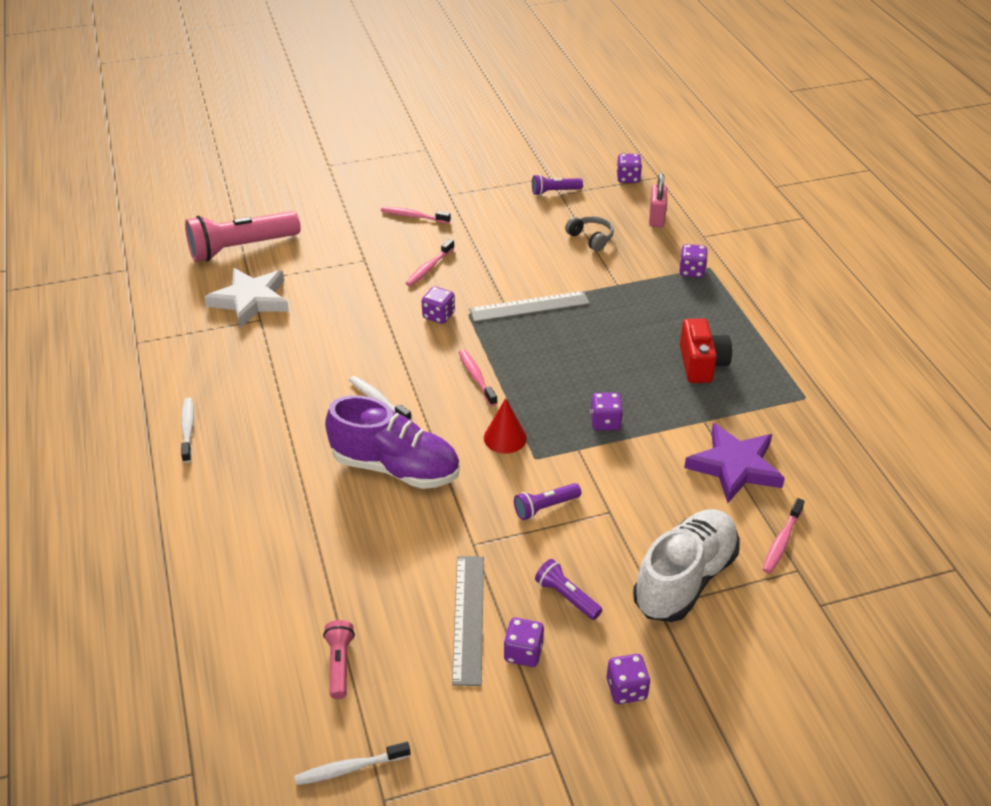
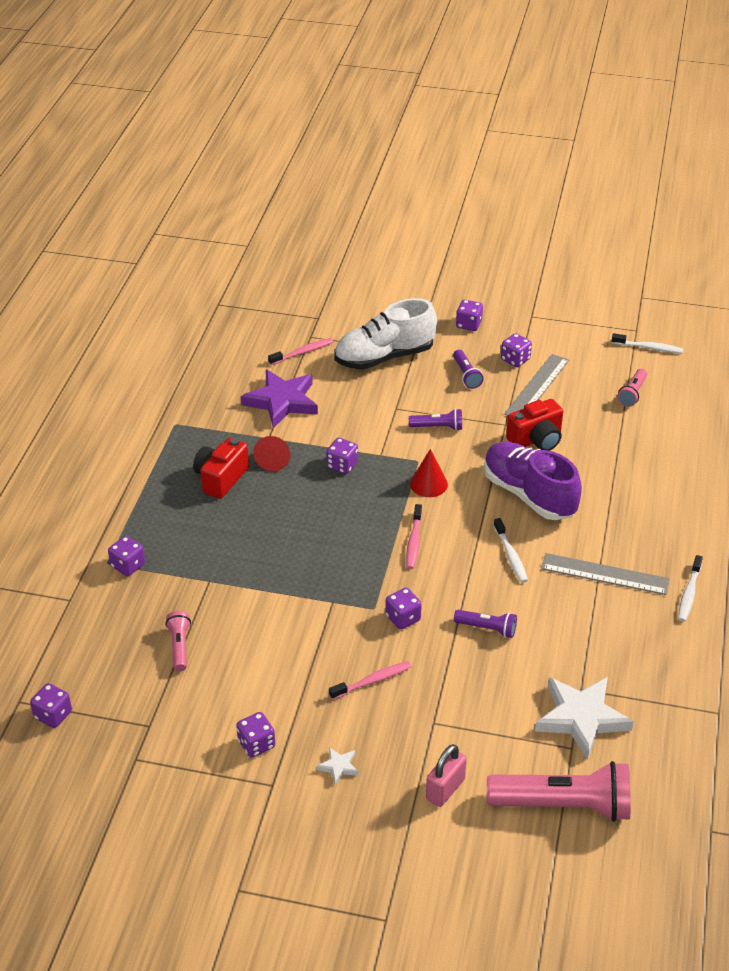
camera: 150 degrees left, 0 degrees up
pink toothbrush [381,207,451,224] -> white star [316,747,359,785]
grey ruler [469,291,590,322] -> grey ruler moved to [541,553,670,595]
purple flashlight [532,174,583,195] -> purple flashlight moved to [454,610,517,638]
grey headphones [565,216,614,251] -> pink flashlight [165,611,191,671]
pink padlock [649,174,667,227] -> pink padlock moved to [426,744,467,807]
none -> purple dice [236,712,275,758]
none -> red cone [253,436,290,471]
none -> red camera [506,399,563,451]

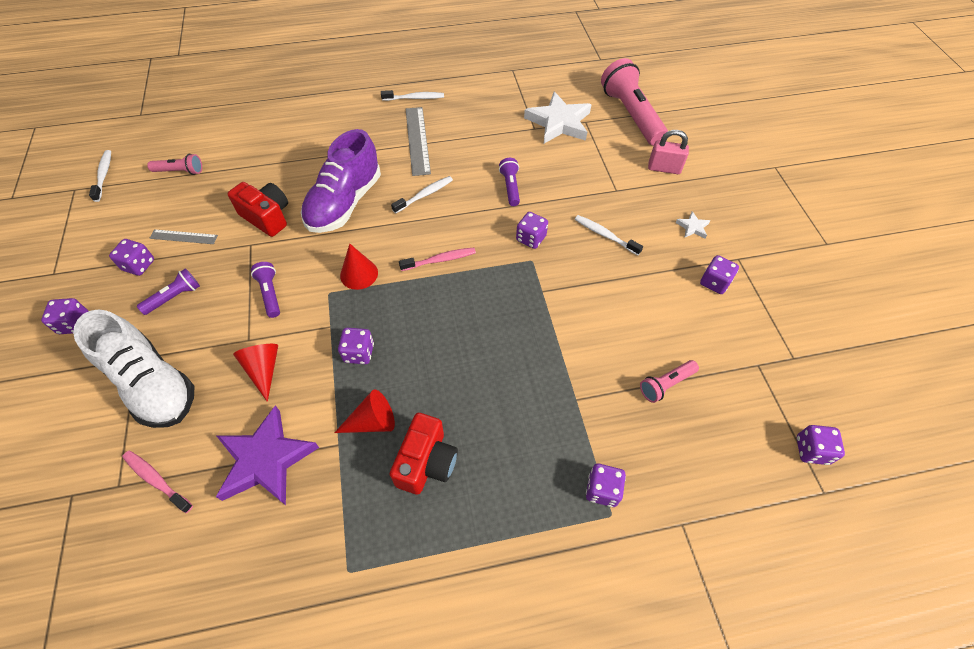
camera: 115 degrees left, 15 degrees up
red camera [193,438,249,499] -> red camera turned 75 degrees counterclockwise [390,413,458,494]
pink toothbrush [329,661,412,700] -> white toothbrush [575,215,643,255]
grey ruler [504,354,569,416] -> grey ruler [150,229,218,244], size x0.59
none -> red cone [233,344,278,402]

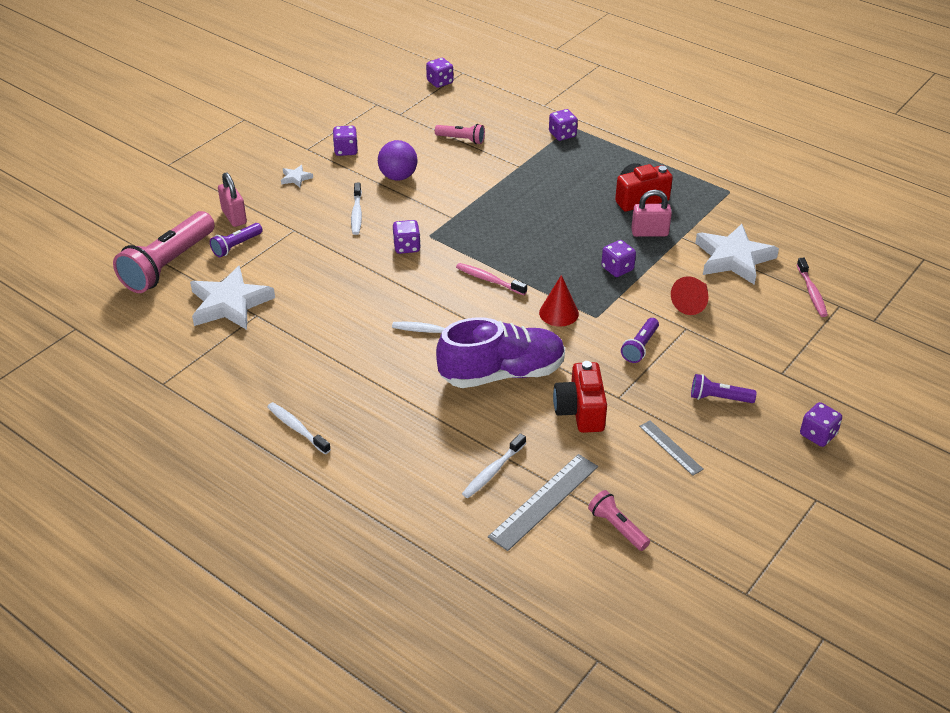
camera: 130 degrees left, 15 degrees down
white shoe [73,309,195,428] -> none
white toothbrush [89,150,111,202] -> white toothbrush moved to [462,433,526,498]
purple dice [109,239,154,276] -> none
purple star [216,405,319,505] -> white star [695,224,779,285]
red cone [335,389,395,433] -> pink padlock [631,190,672,237]
grey ruler [406,107,431,176] -> grey ruler moved to [488,454,598,551]
purple flashlight [499,158,520,206] -> purple flashlight moved to [210,223,263,257]
none -> purple ball [378,140,418,181]

